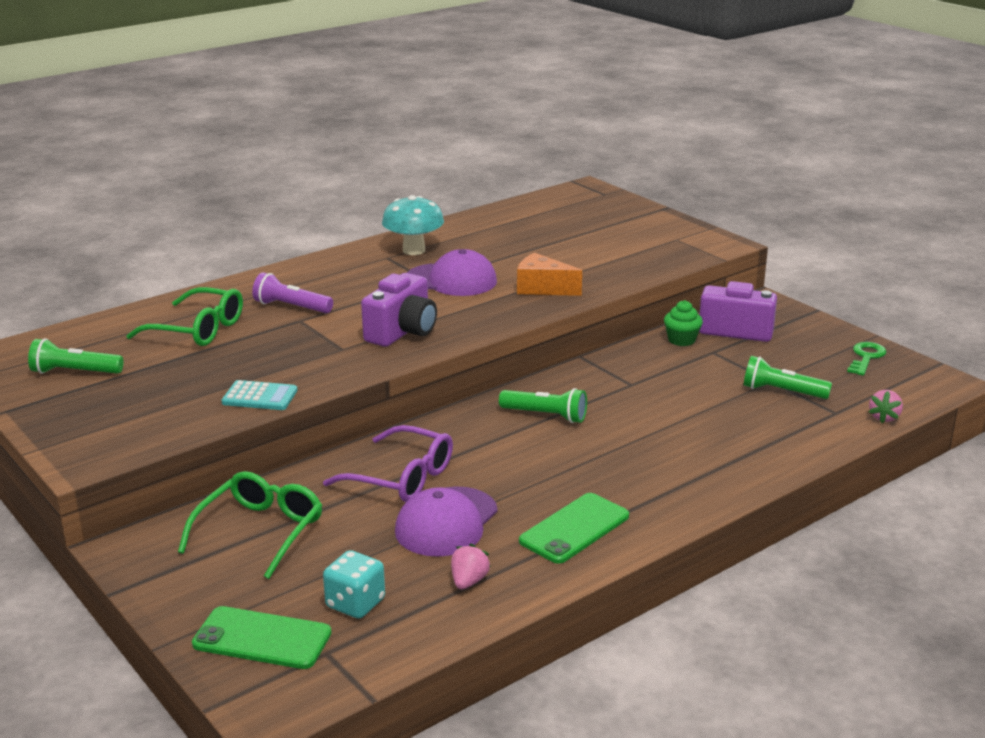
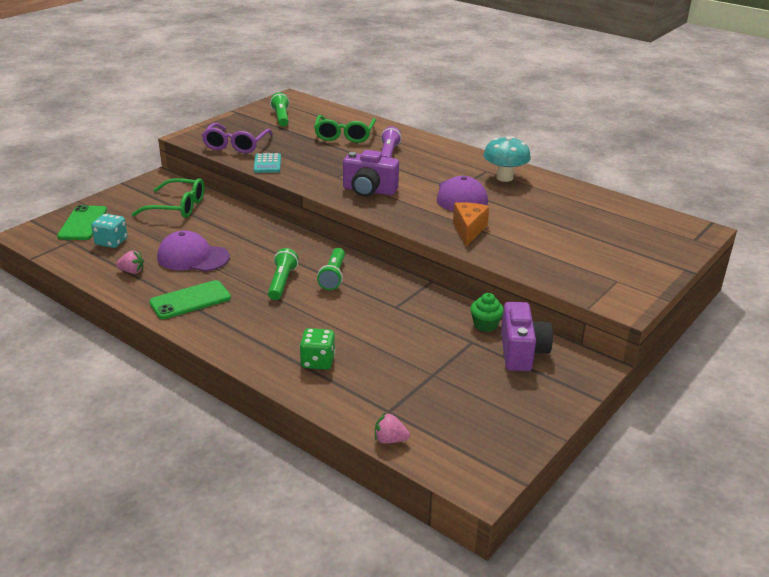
camera: 75 degrees right, 5 degrees up
purple glasses [323,425,453,502] -> purple glasses moved to [202,123,273,153]
green phone [519,493,629,564] -> green phone turned 60 degrees counterclockwise [149,280,231,319]
green flashlight [744,356,832,399] -> green flashlight moved to [268,248,299,300]
green key [847,342,886,376] -> none
none -> green dice [300,328,335,370]

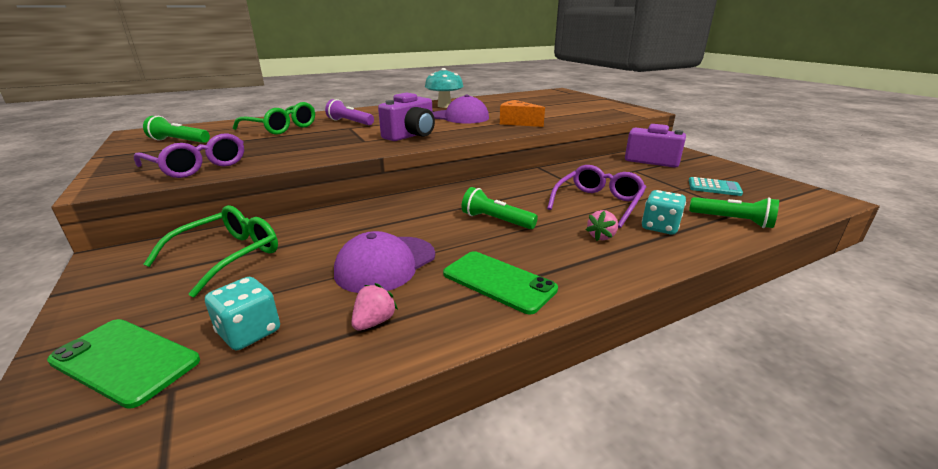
camera: 65 degrees left, 5 degrees down
green phone [149,280,231,319] -> green phone turned 45 degrees counterclockwise [443,251,558,314]
turquoise calculator [253,153,281,173] -> turquoise calculator moved to [689,177,743,196]
green dice [300,328,335,370] -> turquoise dice [642,190,686,235]
green flashlight [317,248,345,290] -> green flashlight moved to [689,197,779,228]
pink strawberry [375,412,410,444] -> pink strawberry moved to [586,210,618,241]
green cupcake [470,293,504,332] -> none
none -> purple glasses [547,165,646,228]

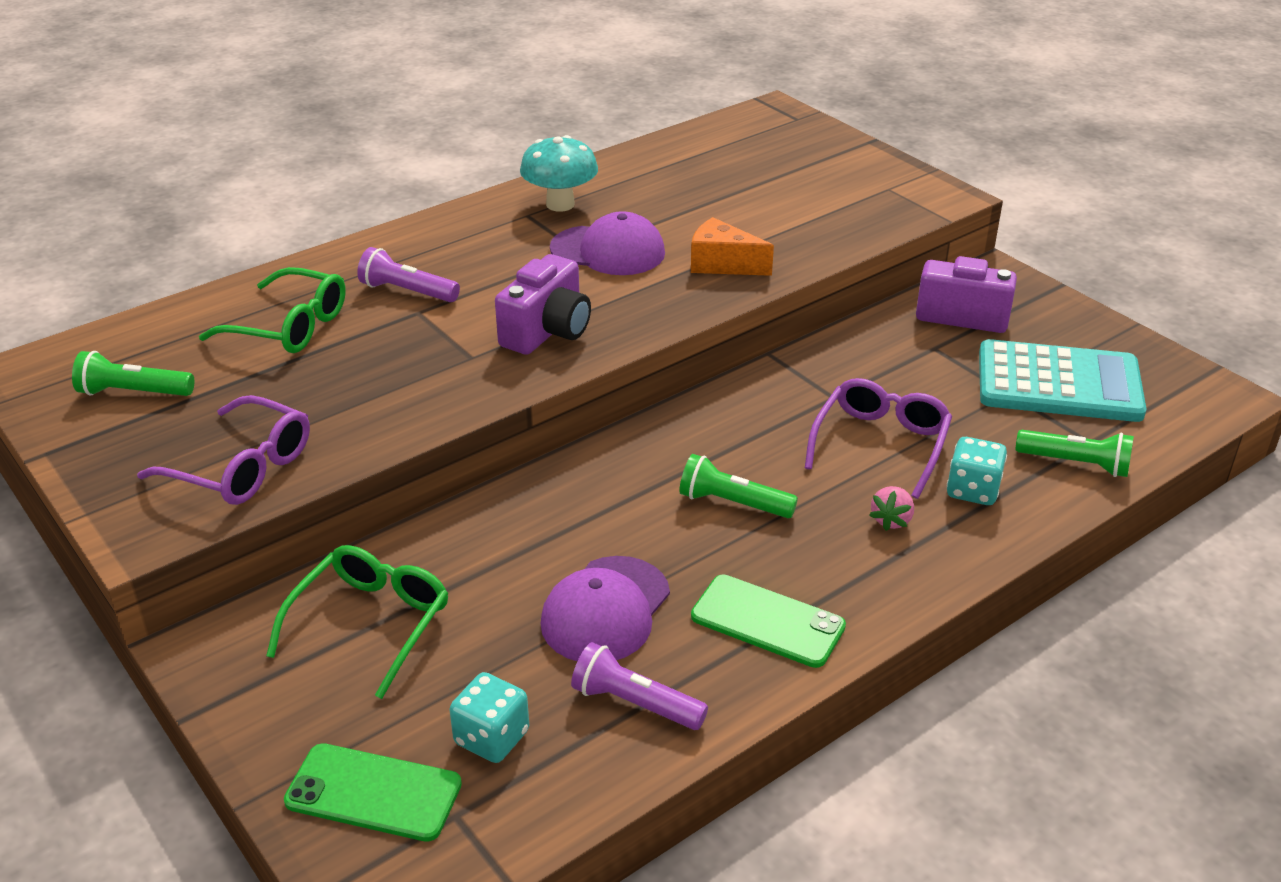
camera: 10 degrees left, 10 degrees up
pink strawberry [351,283,398,331] -> purple flashlight [571,642,708,730]
turquoise calculator [689,177,743,196] -> turquoise calculator [979,339,1147,422], size x2.11

